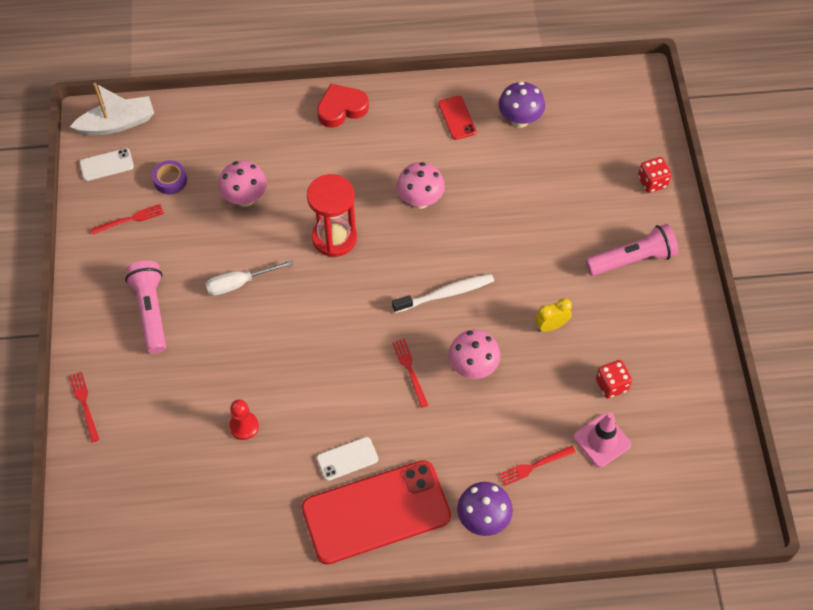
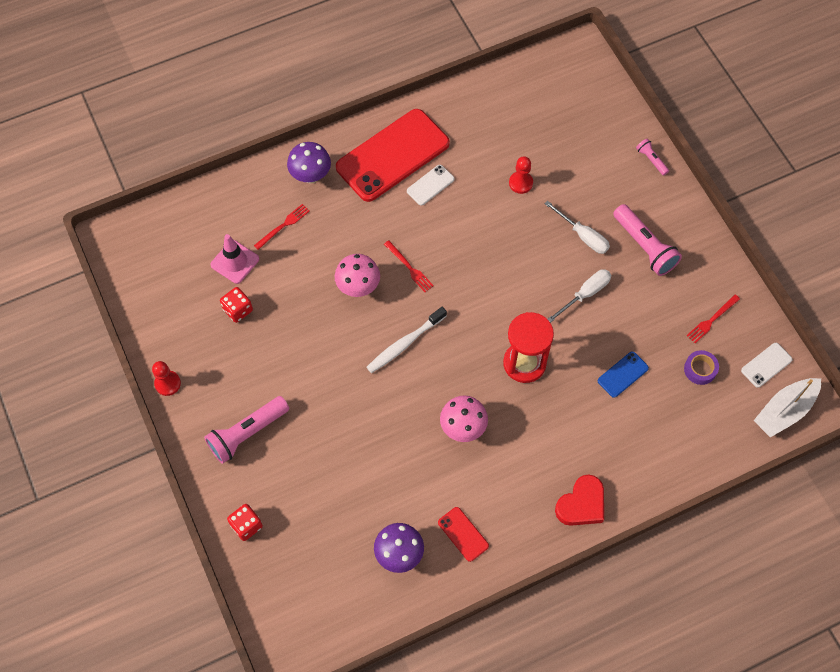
camera: 160 degrees right, 5 degrees up
red fork [69,372,99,442] -> pink flashlight [636,138,669,176]
pink mushroom [218,161,267,207] -> blue phone [598,351,649,398]
yellow clock [535,298,572,332] -> none
none -> red pawn [152,361,181,396]
none -> white screwdriver [544,201,610,254]

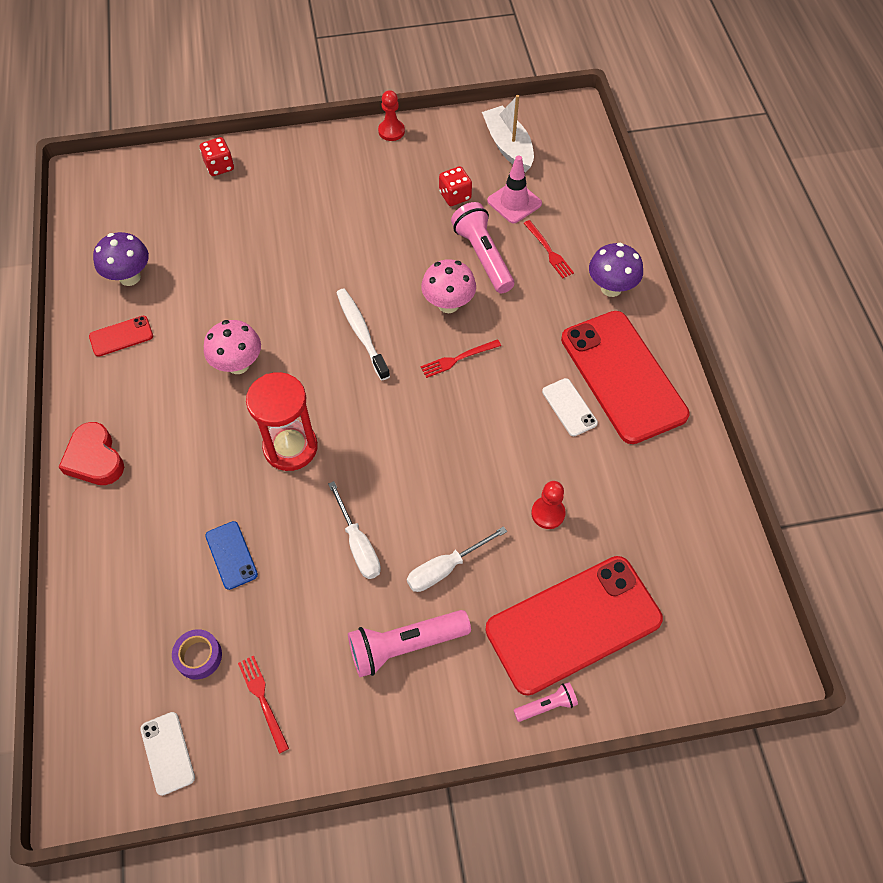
camera: 105 degrees right, 5 degrees down
pink flashlight [204,396,289,464] -> pink flashlight moved to [451,202,514,293]
white boat [754,378,821,437] -> white boat moved to [482,95,534,172]
none -> red phone [485,556,663,696]

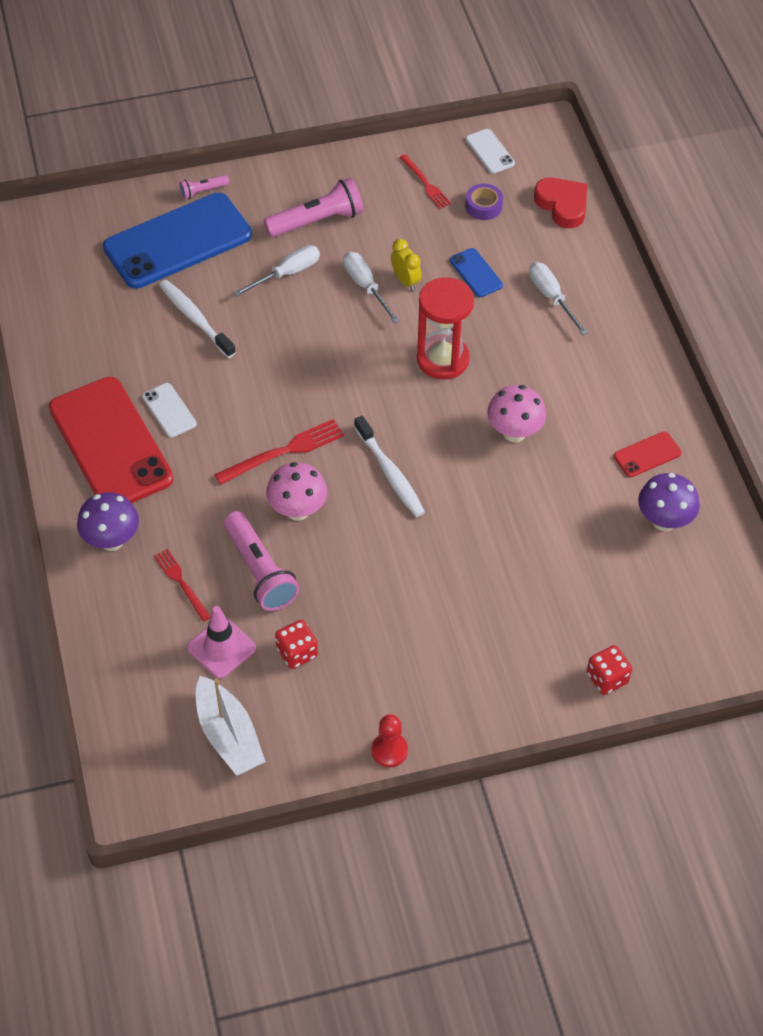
camera: 175 degrees right, 5 degrees down
red heart [59,422,124,485] -> red heart moved to [534,178,587,228]
red fork [420,339,501,378] -> red fork [214,419,344,485], size x1.53
red phone [485,556,663,696] -> blue phone [103,193,252,289]
red pawn [531,481,566,529] -> white toothbrush [159,280,236,358]
none -> yellow clock [391,239,422,291]
none -> white screwdriver [529,262,588,335]

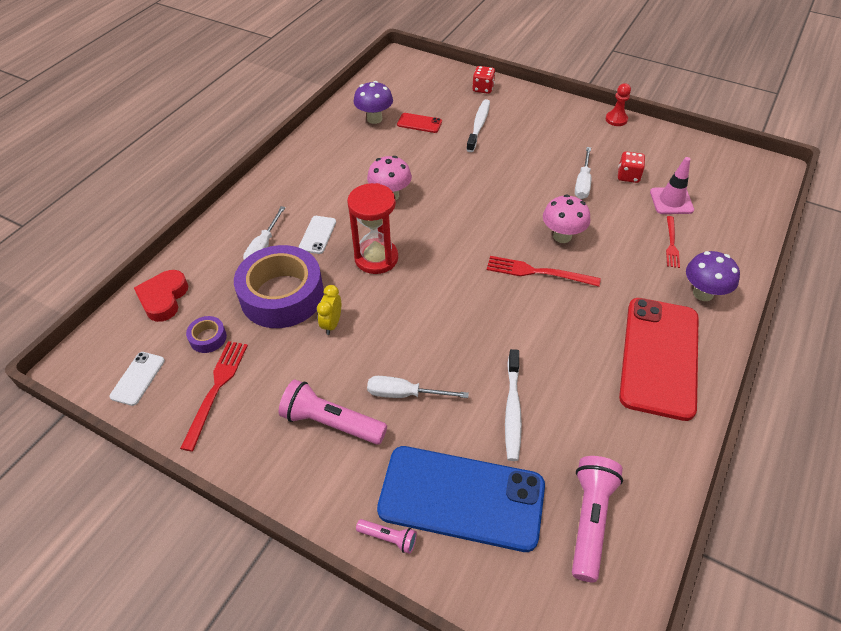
camera: 135 degrees left, 5 degrees down
white phone [142,383,197,438] -> white phone moved to [299,216,336,254]
white boat [196,676,266,776] -> none
pink flashlight [224,511,299,611] -> pink flashlight moved to [572,456,623,582]
white screwdriver [343,252,400,323] -> white screwdriver moved to [575,147,591,199]
white toothbrush [354,416,425,517] -> white toothbrush moved to [466,99,490,152]
red fork [399,154,451,209] -> red fork [180,341,248,452], size x1.53
blue phone [450,248,503,297] -> purple tape [234,245,324,328]
red phone [614,432,682,477] -> red phone moved to [397,113,442,133]

